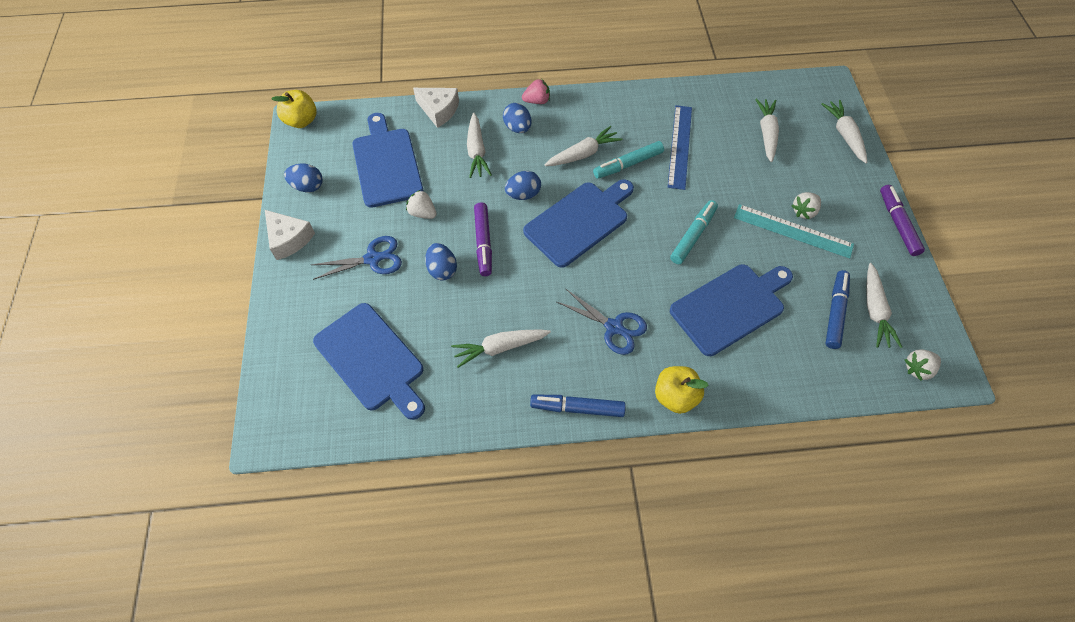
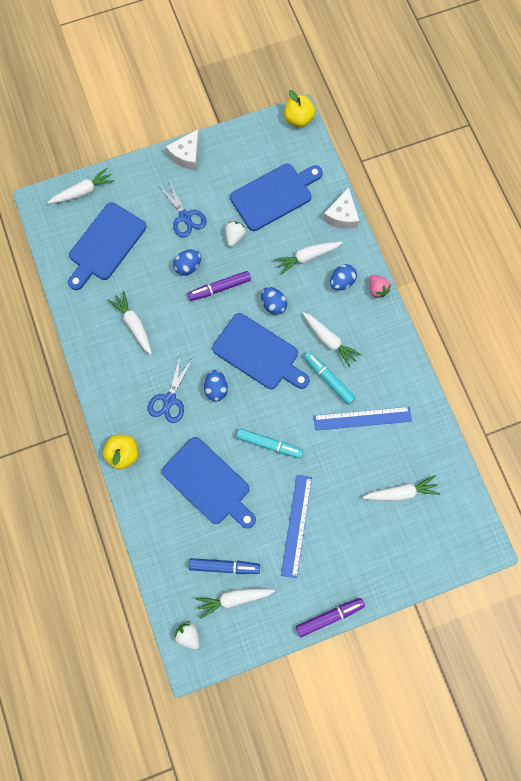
camera: 75 degrees right, 15 degrees up
blue egg [284,163,323,192] -> blue egg moved to [204,370,228,401]
blue marker [530,394,626,417] -> none
turquoise ruler [734,204,854,258] -> blue ruler [281,475,312,578]
white strawberry [791,192,821,219] -> none
white carrot [821,100,867,163] -> white carrot moved to [48,167,115,204]

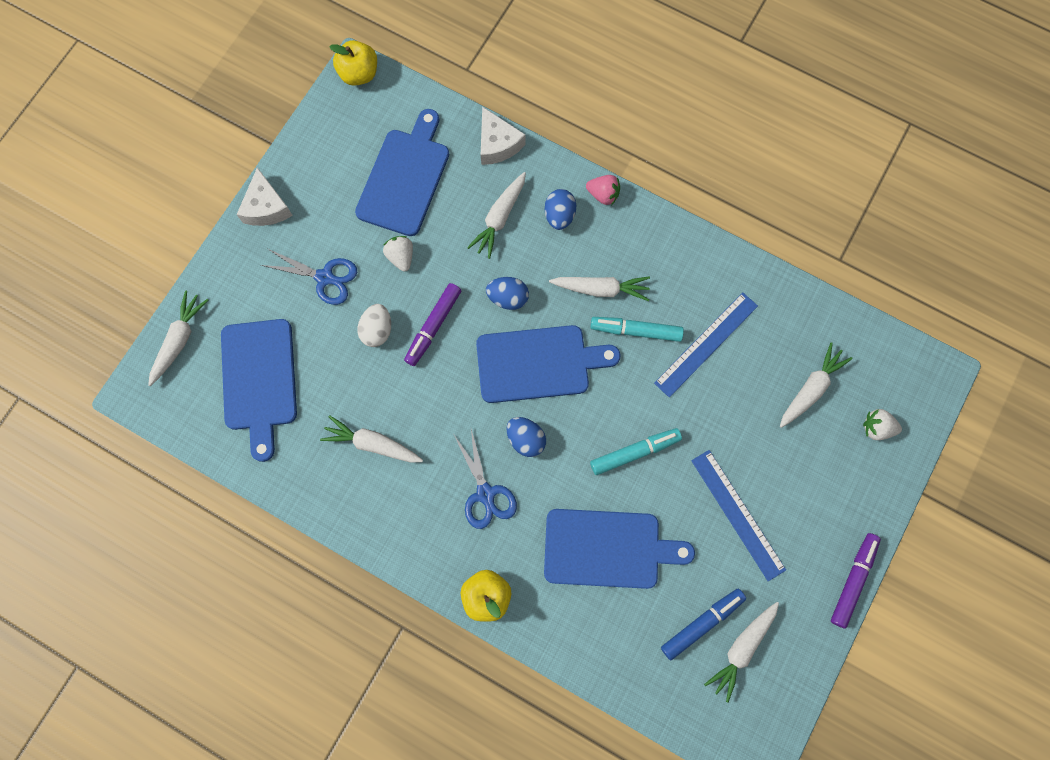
camera: 40 degrees left, 0 degrees up
blue egg [173,249,201,276] -> white egg [357,304,391,347]
white strawberry [174,621,200,649] -> white strawberry moved to [863,409,902,440]

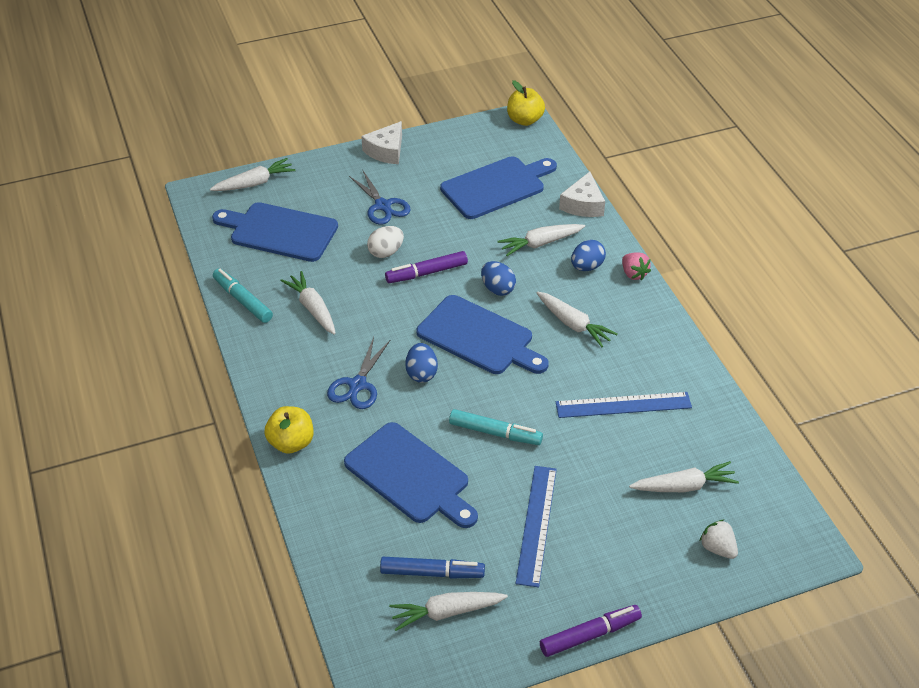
camera: 40 degrees right, 30 degrees down
blue cutting board [221,319,297,462] -> blue cutting board turned 75 degrees clockwise [212,202,338,262]
white strawberry [383,236,413,272] -> none
turquoise marker [590,317,684,342] -> turquoise marker moved to [213,268,273,323]

